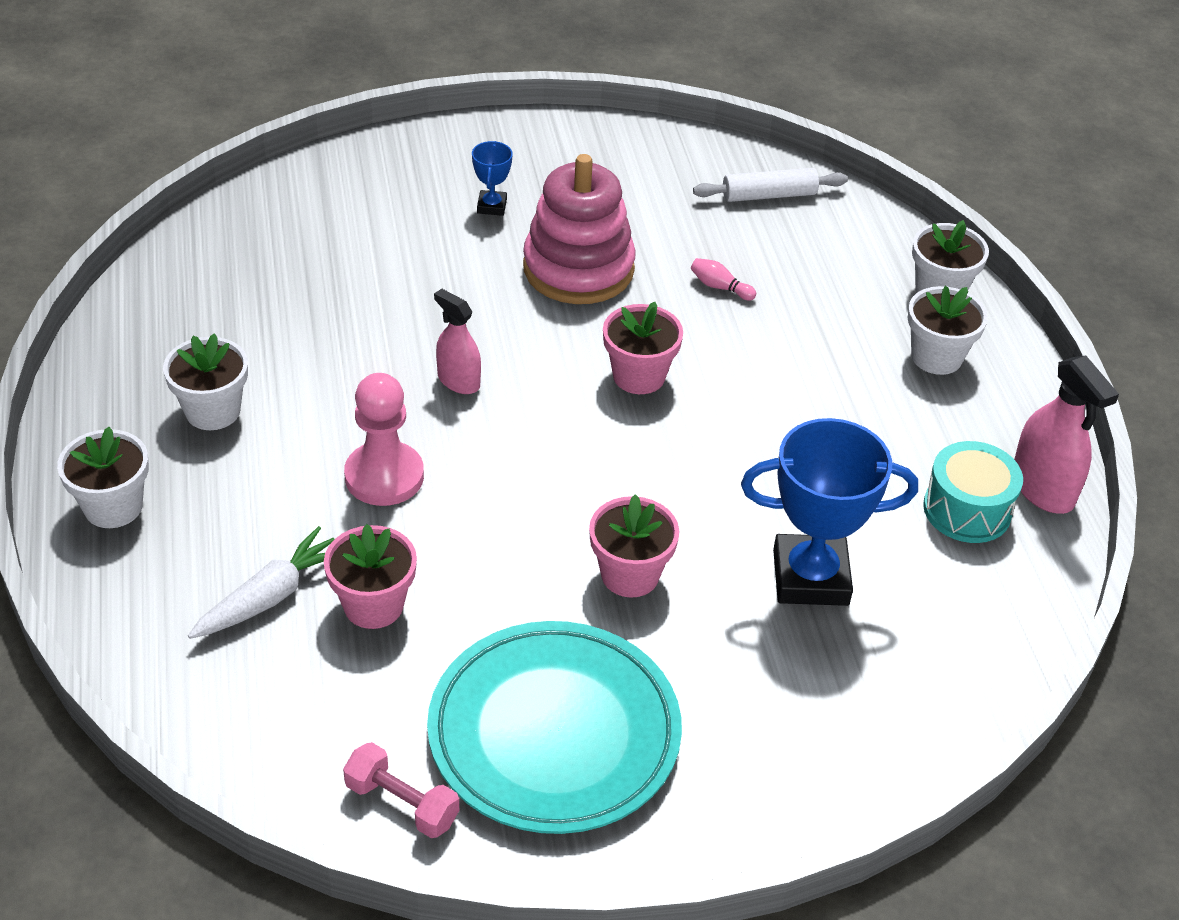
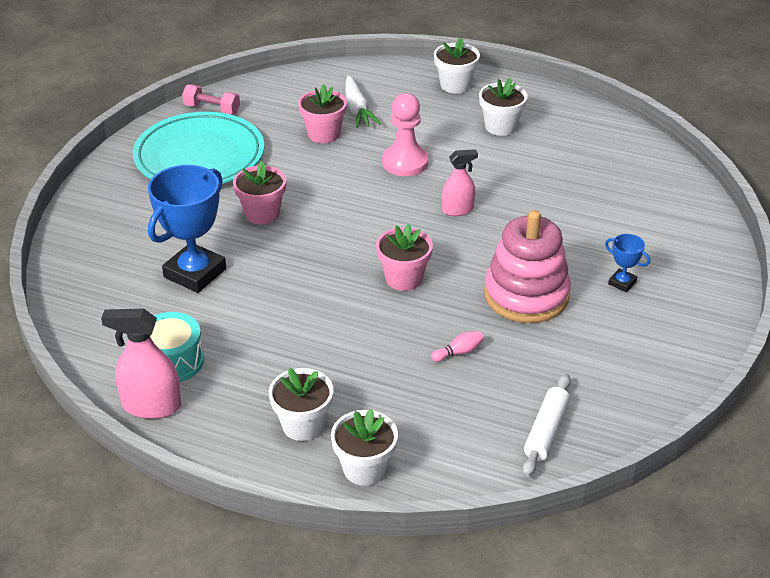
camera: 125 degrees right, 5 degrees down
pink dumbbell [343,742,459,838] -> pink dumbbell turned 45 degrees clockwise [182,85,240,115]

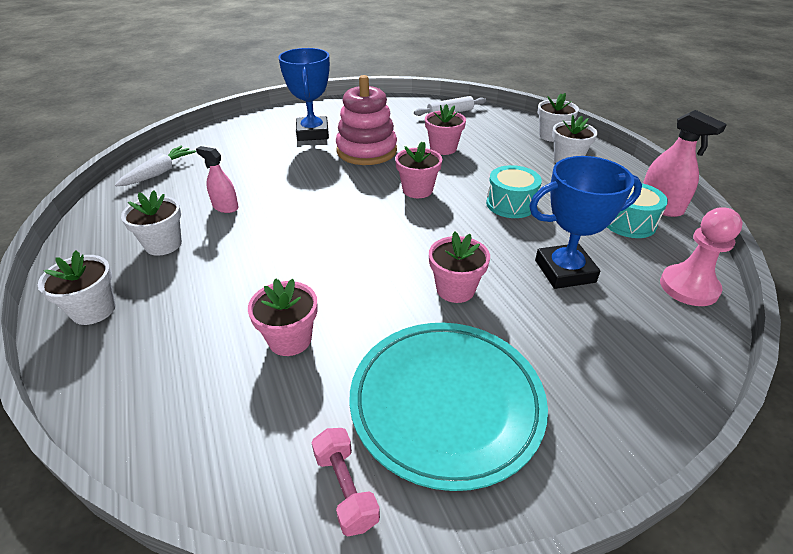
camera: 135 degrees left, 0 degrees up
white carrot [345,75,381,128] -> white carrot moved to [115,146,196,186]
pink pawn [382,93,428,176] -> pink pawn moved to [660,208,743,306]
pink bowling pin [431,331,484,362] -> pink flower pot [425,104,466,155]
pink spray bottle [442,149,478,216] -> pink spray bottle moved to [196,146,239,213]
blue trophy [605,234,650,292] -> blue trophy [278,48,330,141], size x2.16
none -> turquoise drum [486,165,542,218]

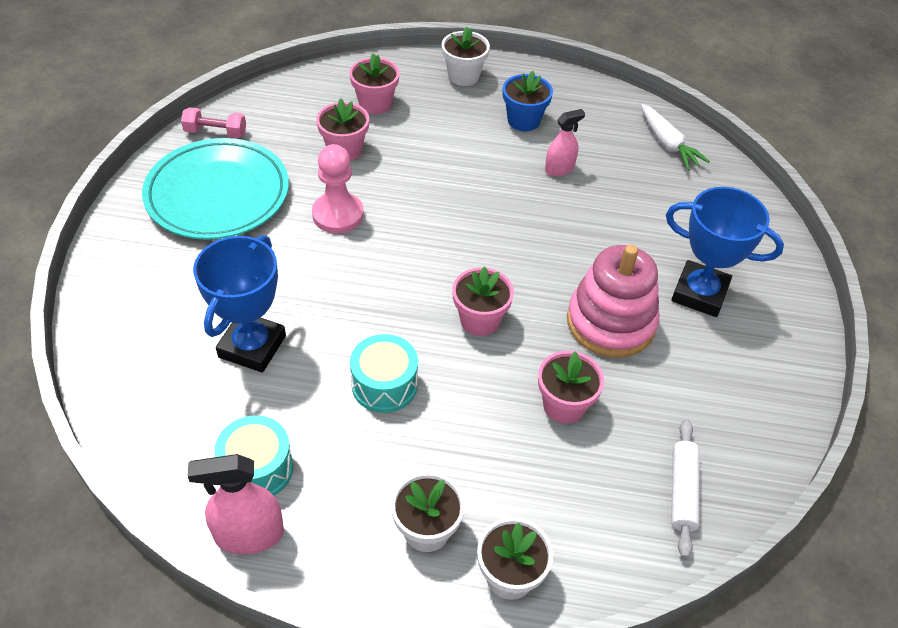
camera: 120 degrees right, 10 degrees up
white flower pot [121,190,182,256] -> blue flower pot [503,71,553,131]
pink flower pot [429,232,490,303] -> pink flower pot moved to [349,53,400,114]
pink pawn [660,208,743,306] -> pink pawn moved to [312,144,364,233]

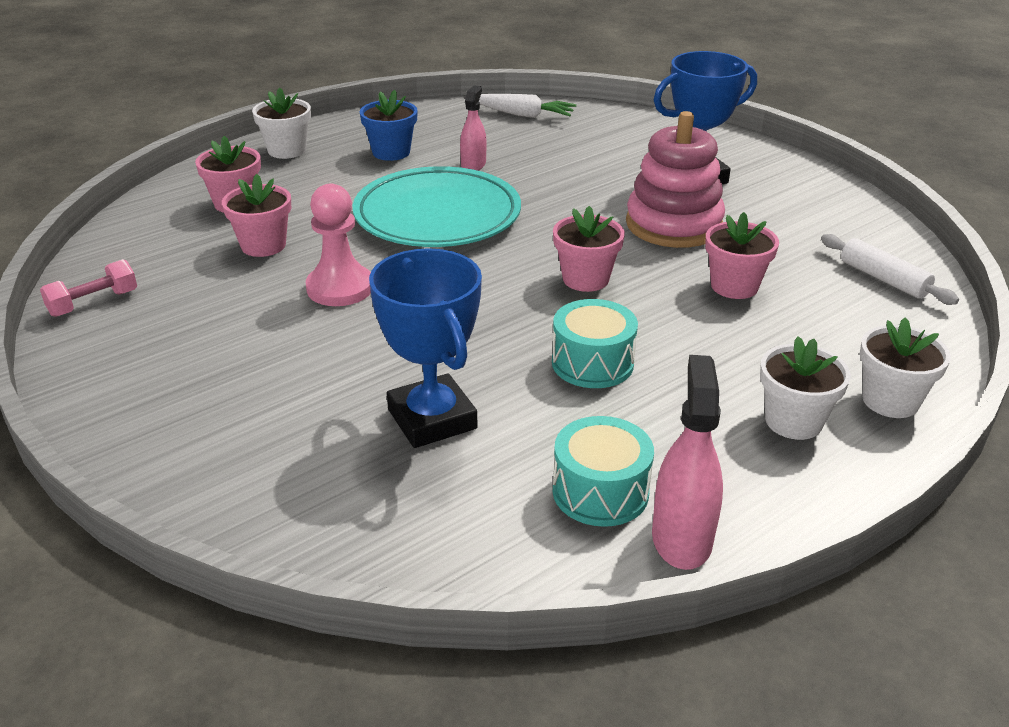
camera: 45 degrees left, 15 degrees down
turquoise plate [142,138,289,240] -> turquoise plate moved to [353,166,521,247]
pink spray bottle [188,454,284,554] -> pink spray bottle turned 150 degrees clockwise [652,355,723,570]

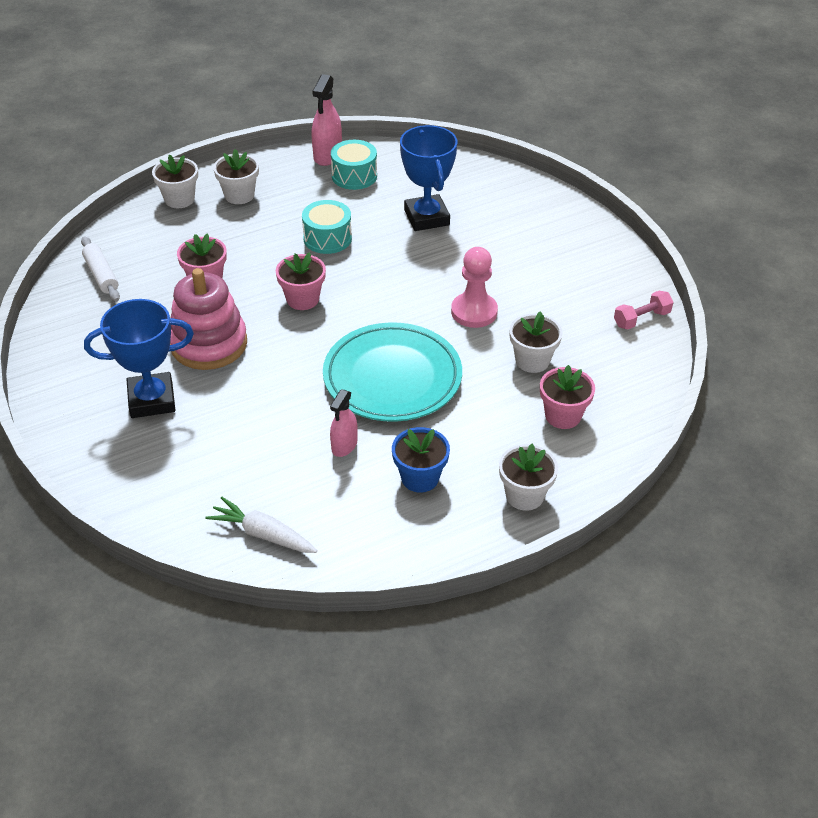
camera: 170 degrees left, 10 degrees up
pink flower pot [222,174,291,257] -> white flower pot [510,311,562,373]

